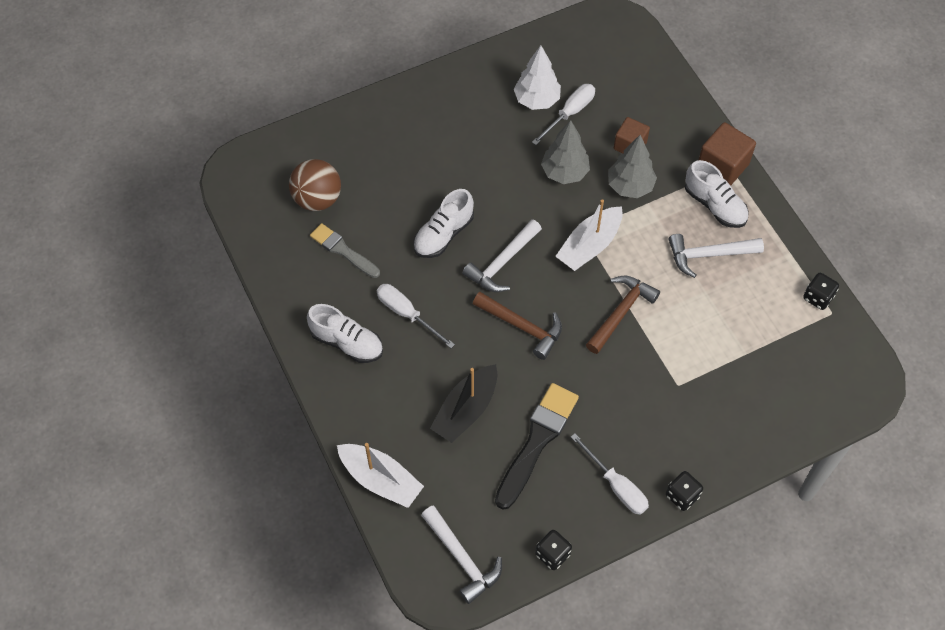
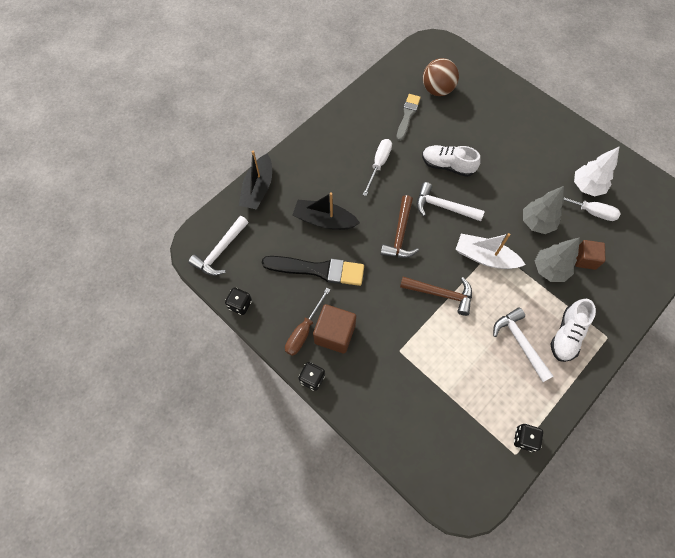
camera: 70 degrees right, 5 degrees up
white shoe [307,304,383,363] -> none
white boat [337,443,424,508] -> black boat [239,151,272,210]
white screwdriver [571,433,649,515] -> brown screwdriver [285,288,330,356]
brown cube [699,122,756,186] -> brown cube moved to [313,304,356,353]

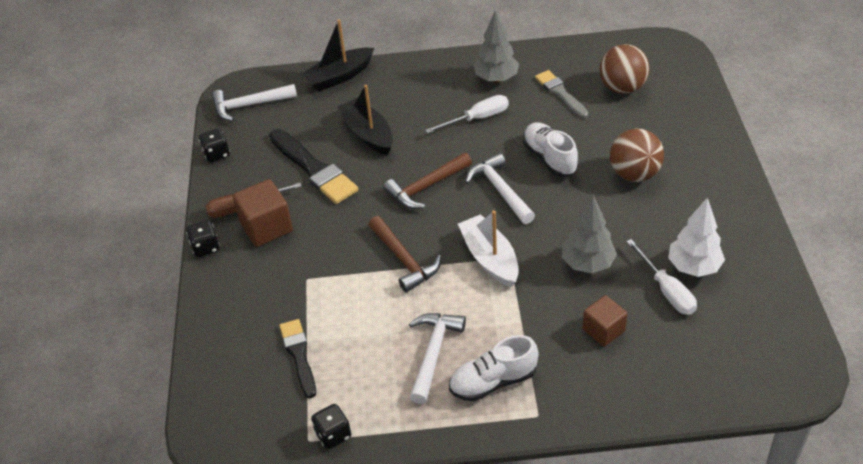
camera: 45 degrees right, 20 degrees down
grey brush [396,94,421,141] -> grey brush turned 90 degrees counterclockwise [535,70,589,118]
grey tree [535,237,580,282] -> grey tree moved to [473,10,519,83]
none -> black brush [280,319,316,398]
none -> brown ball [610,129,664,182]

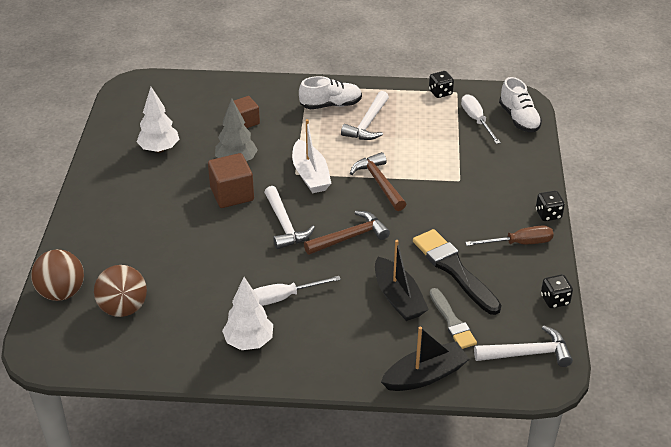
camera: 175 degrees left, 5 degrees down
brown cube [233,179,293,247] -> brown cube moved to [208,153,254,208]
black brush [280,319,316,398] -> none
grey tree [473,10,519,83] -> white tree [222,277,273,350]
white shoe [523,122,578,177] -> white shoe moved to [499,77,542,132]
grey brush [535,70,589,118] -> grey brush moved to [430,288,477,349]
brown ball [610,129,664,182] -> brown ball moved to [31,249,84,301]
white screwdriver [626,239,697,315] -> white screwdriver moved to [461,94,501,144]

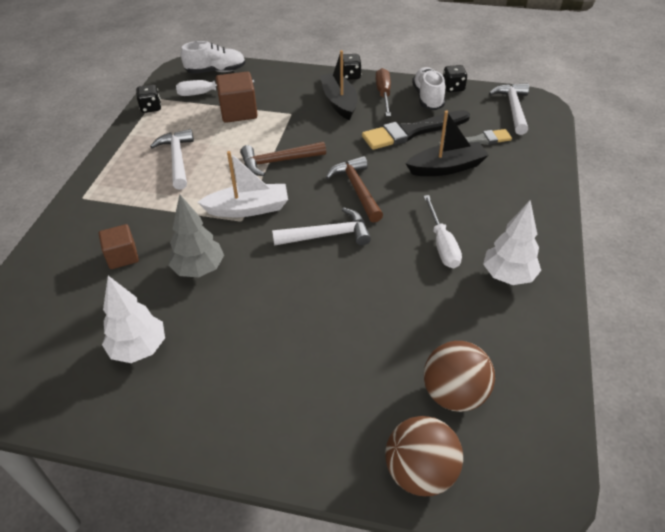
camera: 80 degrees left, 5 degrees up
brown cube [208,153,254,208] -> brown cube moved to [216,72,258,123]
white shoe [299,76,362,109] -> white shoe moved to [412,67,445,110]
white hammer [341,91,389,140] -> white hammer turned 135 degrees counterclockwise [150,129,194,190]
black boat [381,327,469,391] -> black boat moved to [320,50,357,120]

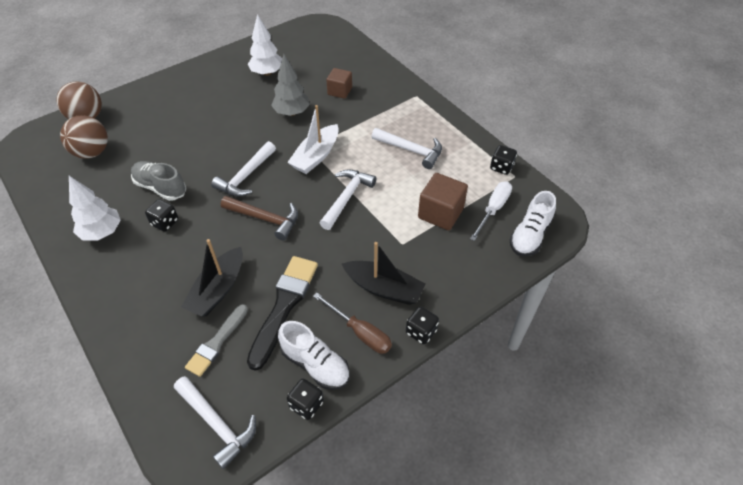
camera: 130 degrees right, 5 degrees up
brown hammer [240,142,326,176] -> white hammer [320,169,376,230]
white screwdriver [423,195,462,268] -> black dice [145,199,178,232]
none -> grey shoe [131,161,186,201]

